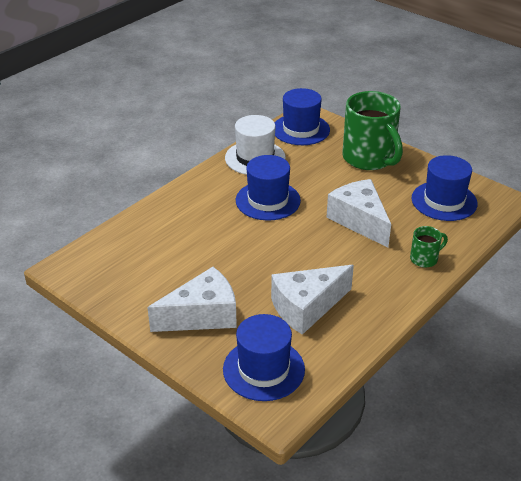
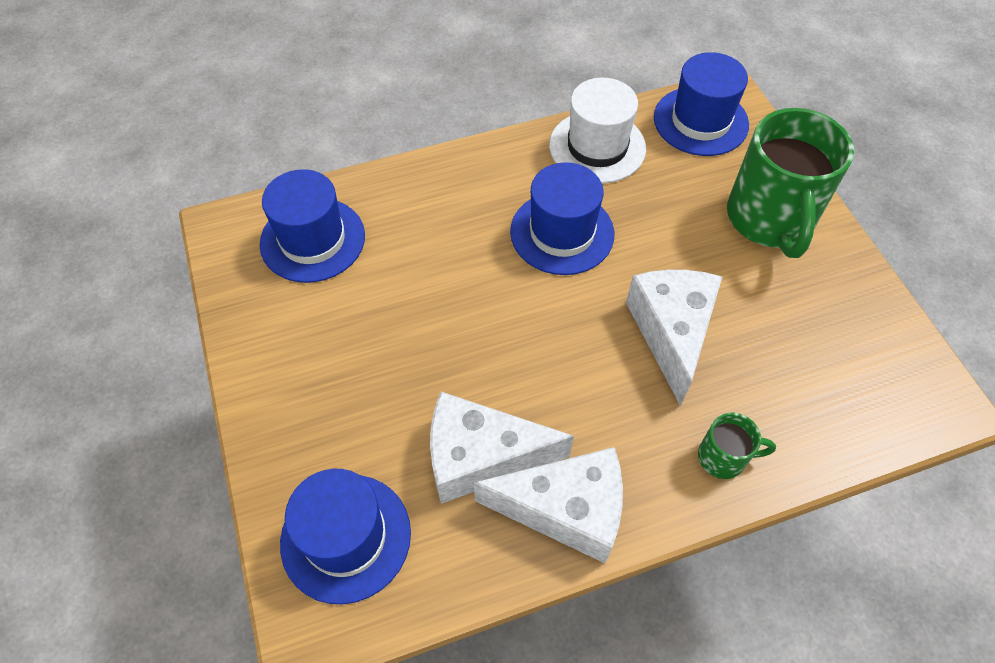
camera: 30 degrees right, 20 degrees up
white cheese [147,267,237,332] -> white cheese moved to [474,447,623,563]
blue hat [411,155,478,221] -> blue hat moved to [259,169,365,283]

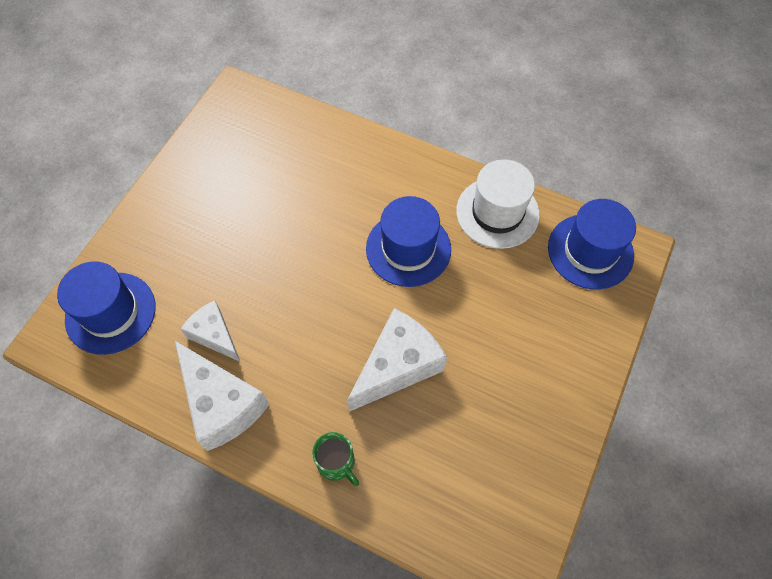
camera: 45 degrees right, 5 degrees up
blue hat [259,169,365,283] -> none
white cheese [430,392,574,504] -> white cheese [181,301,240,362], size x0.61
green mug [727,108,854,258] -> none

